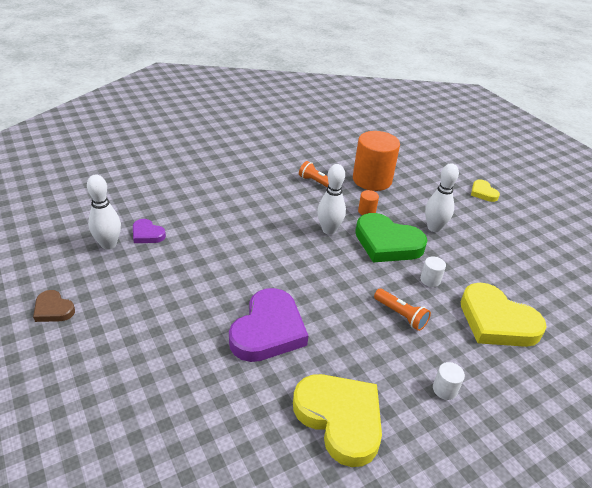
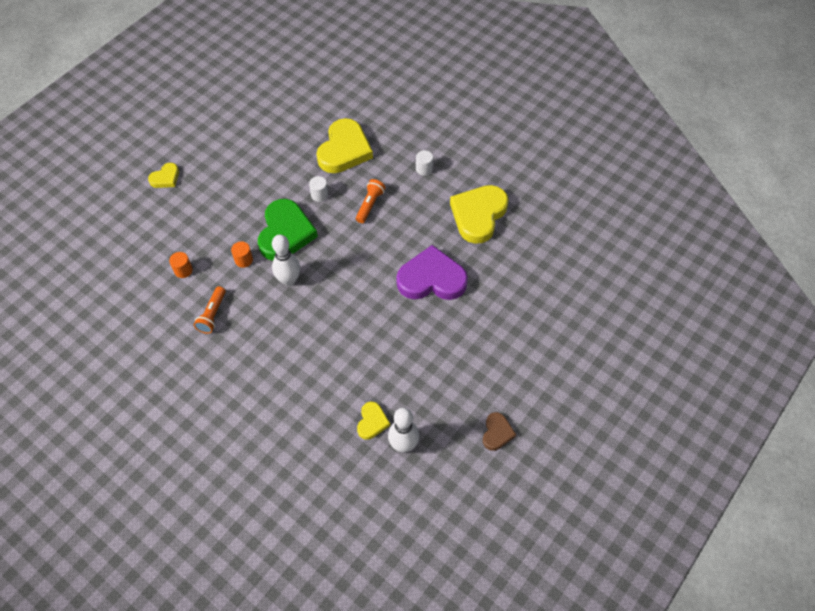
camera: 110 degrees left, 20 degrees up
purple heart [133,219,166,243] -> yellow heart [357,402,390,440]
orange cylinder [353,131,400,191] -> orange cylinder [169,252,193,278], size x0.41
white bowling pin [425,163,459,232] -> none

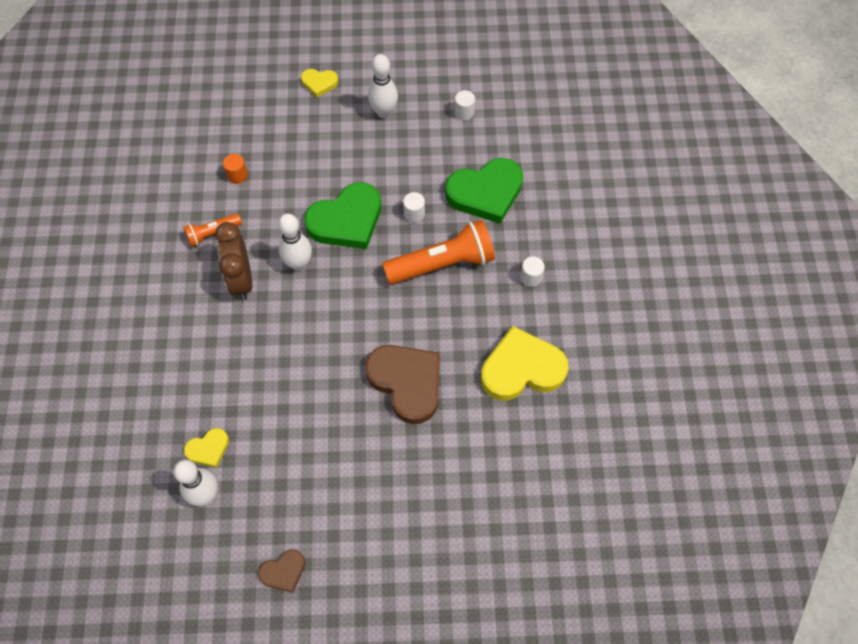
camera: 50 degrees right, 5 degrees up
orange cylinder [231,241,253,268] -> none
yellow heart [317,118,373,173] -> green heart [445,158,523,224]
orange flashlight [356,179,386,223] -> orange flashlight [382,220,495,284], size x1.91
purple heart [396,245,468,300] -> brown heart [365,345,440,424]
none -> brown clock [215,222,252,300]
none -> white bowling pin [368,54,398,118]
none -> white cylinder [454,90,475,120]

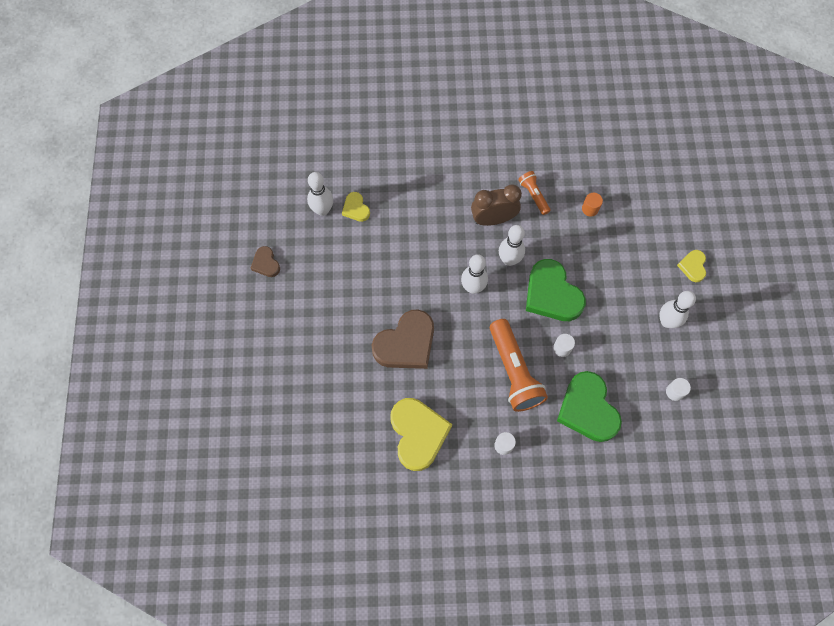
camera: 90 degrees right, 5 degrees up
none -> white bowling pin [461,254,488,294]

